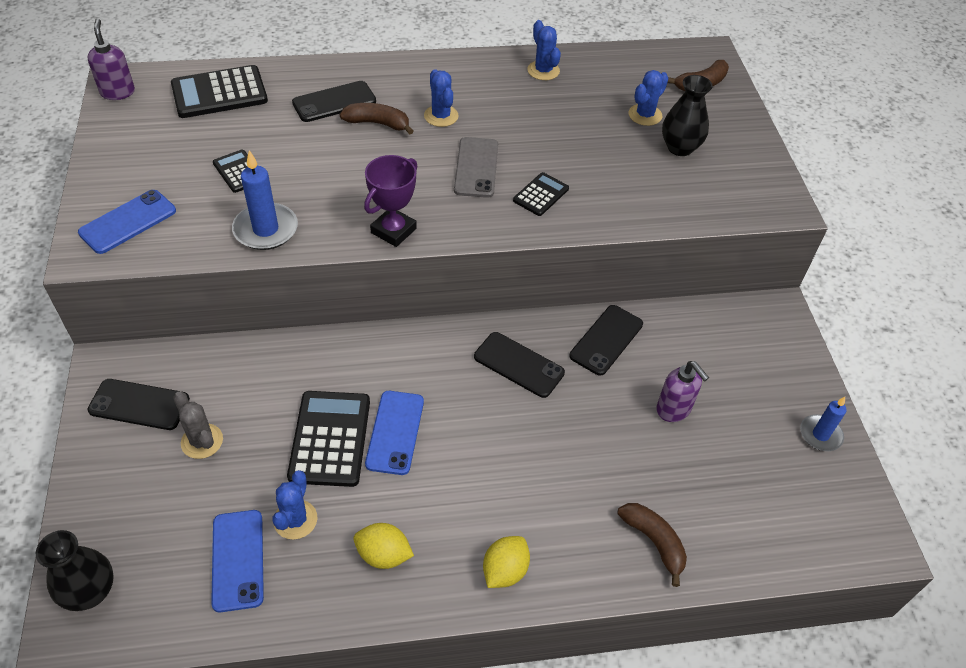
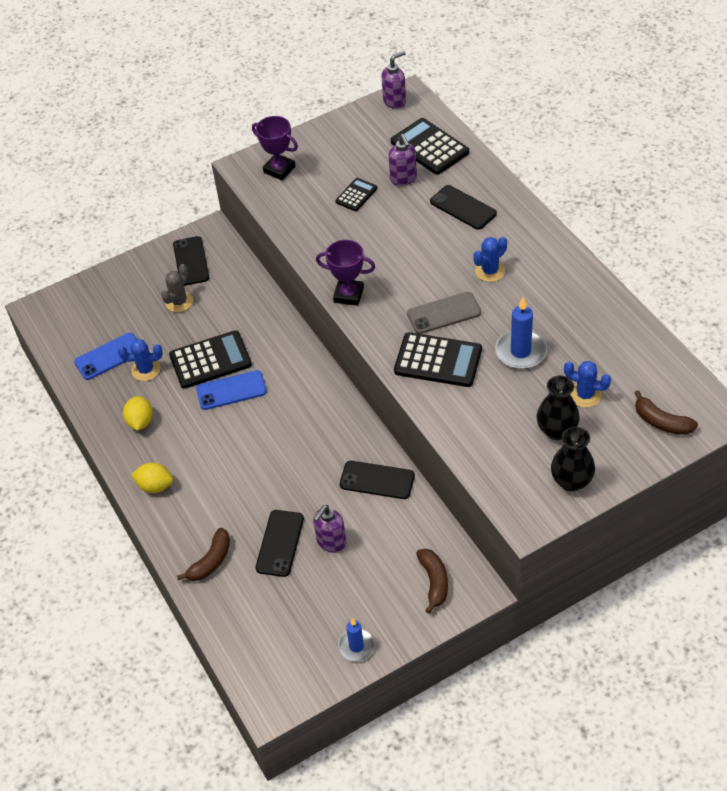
camera: 75 degrees right, 0 degrees up
black vase [36,530,114,611] -> black vase moved to [551,427,595,492]
blue phone [78,190,176,254] -> purple trophy [252,116,298,180]
blue candle [232,150,298,250] -> blue candle moved to [495,297,547,369]
brown banana [340,103,413,135] -> brown banana moved to [416,549,448,614]
black phone [474,332,565,398] -> black phone moved to [255,510,304,577]
black calculator [513,172,569,216] -> black calculator [394,332,482,387], size x1.82
blue cactus [527,20,561,80] -> none
none -> purple soap dispenser [389,134,417,186]

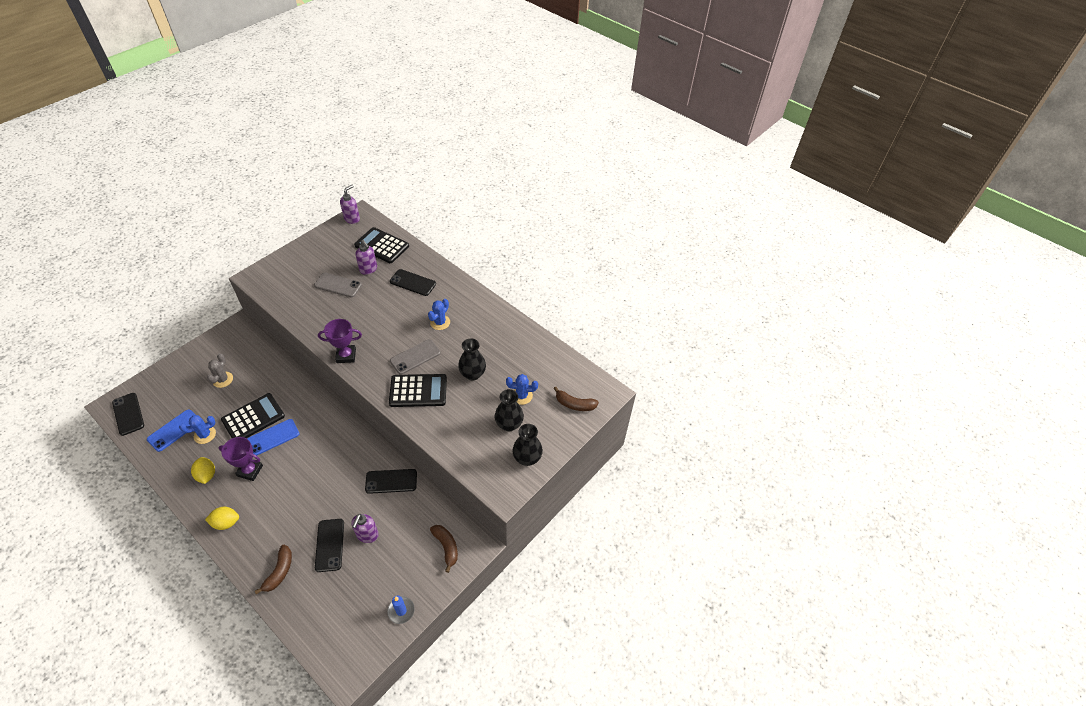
camera: 25 degrees left, 0 degrees up
black phone [173,236,209,286] -> black phone moved to [112,393,144,436]
purple trophy [252,116,298,180] -> purple trophy moved to [219,437,263,481]
black calculator [335,178,377,211] -> grey phone [314,273,362,297]
blue candle [495,297,547,369] -> black vase [458,338,486,380]

